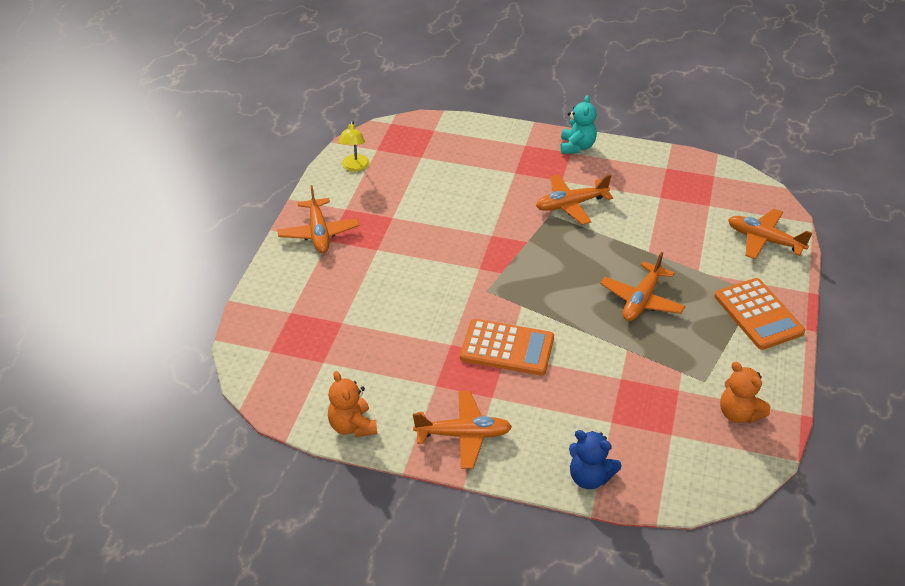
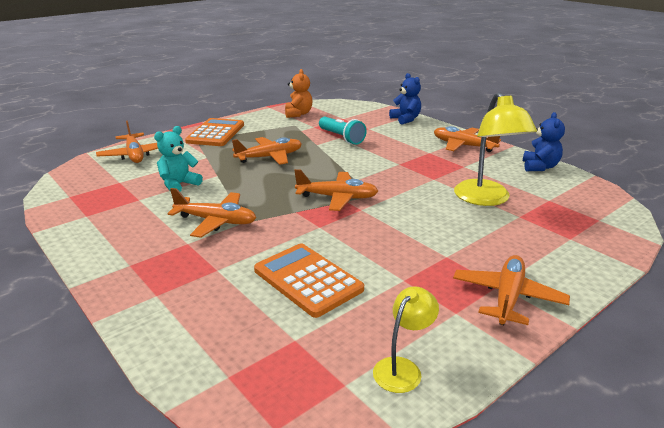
camera: 145 degrees left, 15 degrees down
orange teddy bear [328,371,377,437] -> blue teddy bear [523,112,565,171]
orange calculator [460,319,554,375] -> orange calculator moved to [254,244,364,318]
turquoise teddy bear [560,95,597,154] -> turquoise teddy bear moved to [154,126,203,192]
none -> orange plane [294,169,378,211]
none -> turquoise flashlight [319,117,367,145]
none -> yellow lamp [454,92,537,206]

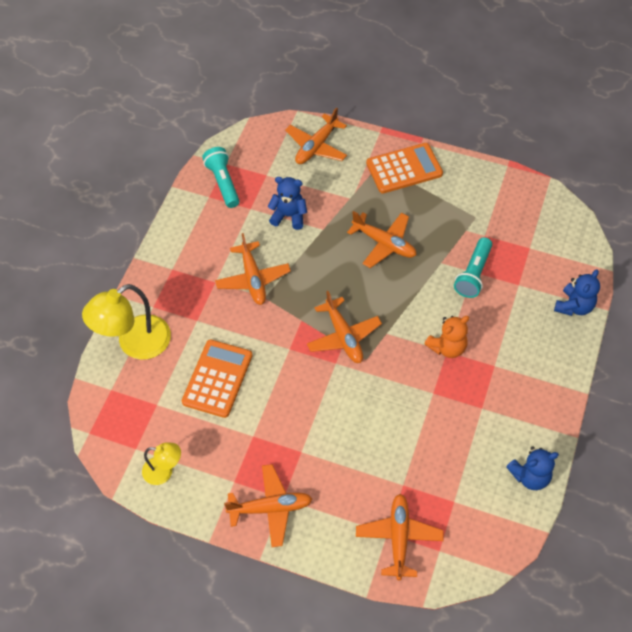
camera: 60 degrees right, 30 degrees up
turquoise teddy bear [154,126,203,192] -> blue teddy bear [268,177,307,230]
orange teddy bear [285,69,313,118] -> orange teddy bear moved to [424,316,469,358]
orange plane [434,126,501,152] -> orange plane moved to [356,494,444,580]
yellow lamp [454,92,537,206] -> yellow lamp moved to [82,284,171,360]
none -> turquoise flashlight [202,147,239,208]

